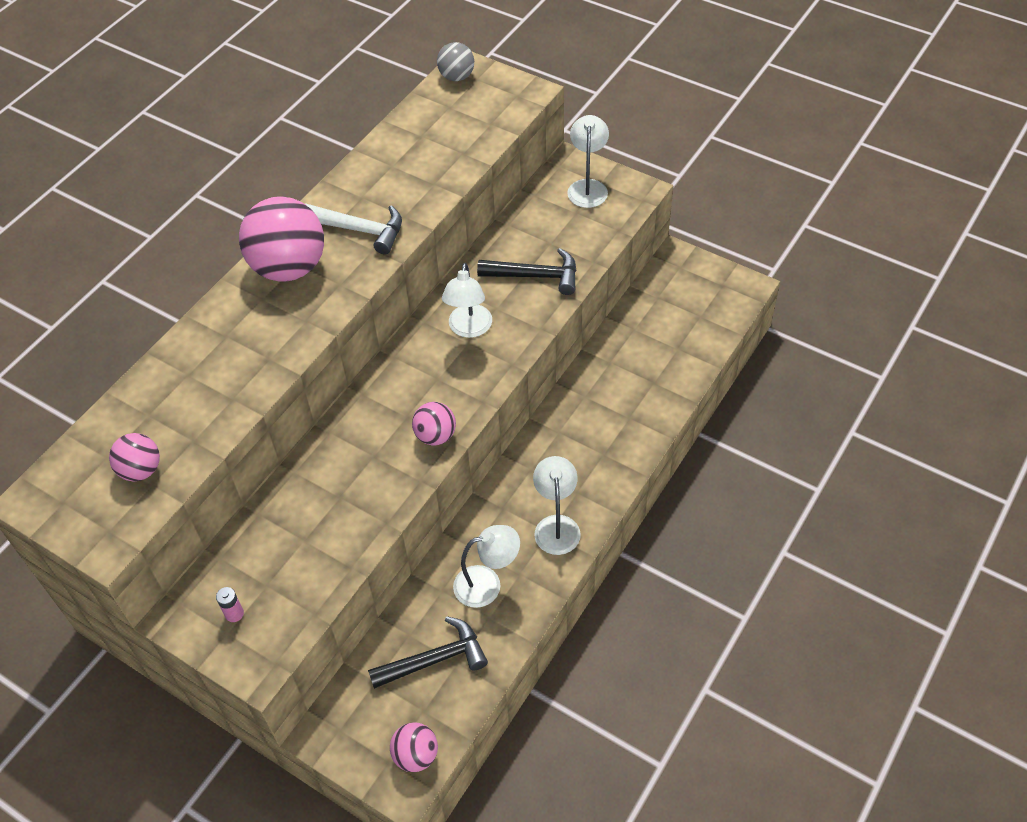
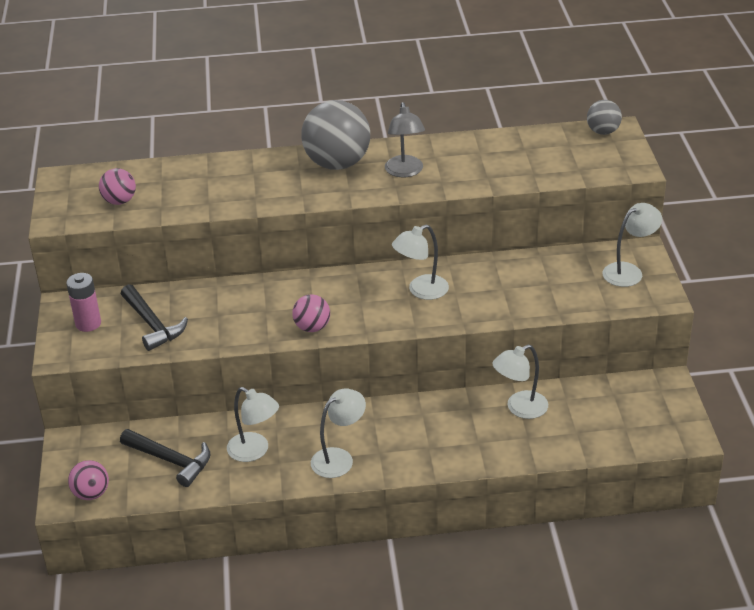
camera: 50 degrees right, 15 degrees down
pink battery [216,587,244,622] -> pink battery [66,273,101,332], size x1.74
pink ball [239,196,324,282] -> grey ball [301,100,370,170]
white hammer [305,203,402,254] -> grey lamp [385,102,425,177]
black hammer [477,248,577,295] -> black hammer moved to [121,284,188,351]
none -> white lamp [492,345,548,419]

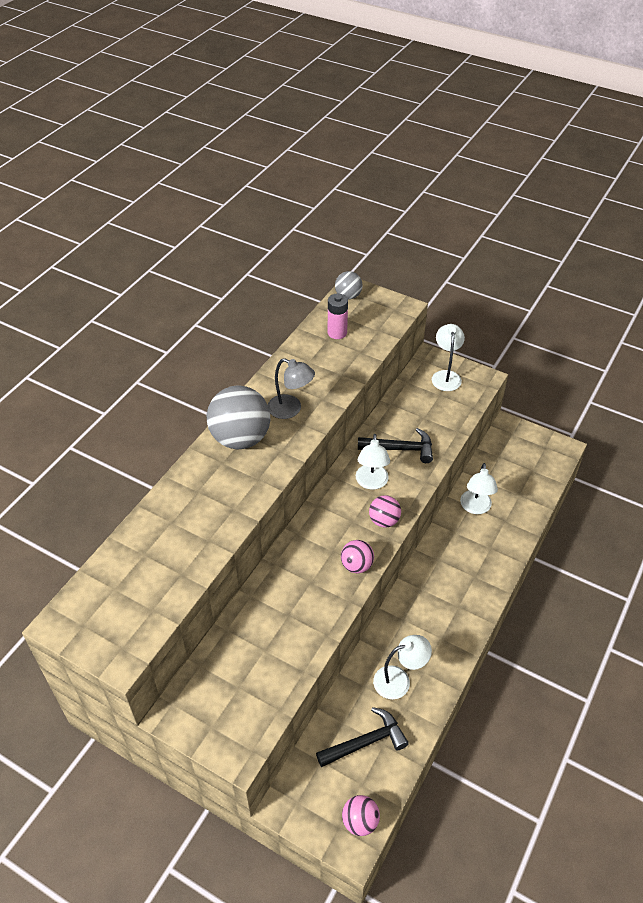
camera: 55 degrees left, 10 degrees up
pink battery [66,273,101,332] -> pink battery moved to [328,293,348,339]
pink ball [99,168,136,205] -> pink ball moved to [369,495,401,528]
black hammer [121,284,188,351] -> black hammer moved to [358,428,433,463]
white lamp [311,388,366,478] -> none

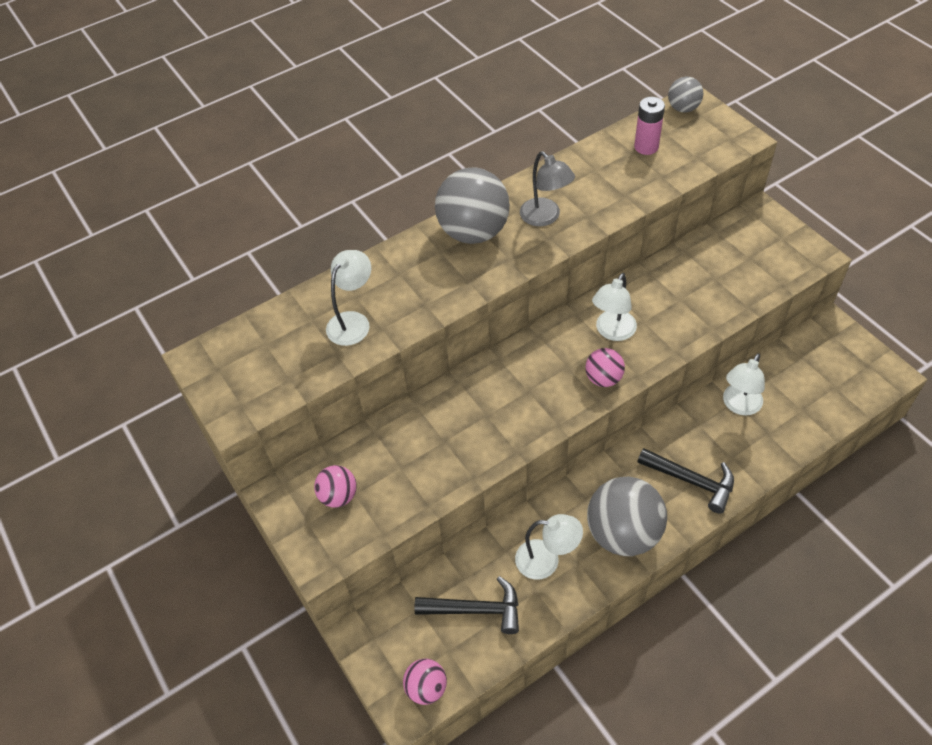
camera: 30 degrees right, 5 degrees up
pink ball [341,540,374,573] -> pink ball moved to [314,465,357,508]
black hammer [358,428,433,463] -> black hammer moved to [637,448,734,514]
white lamp [432,324,465,391] -> white lamp moved to [326,250,371,346]
none -> grey ball [587,477,667,556]

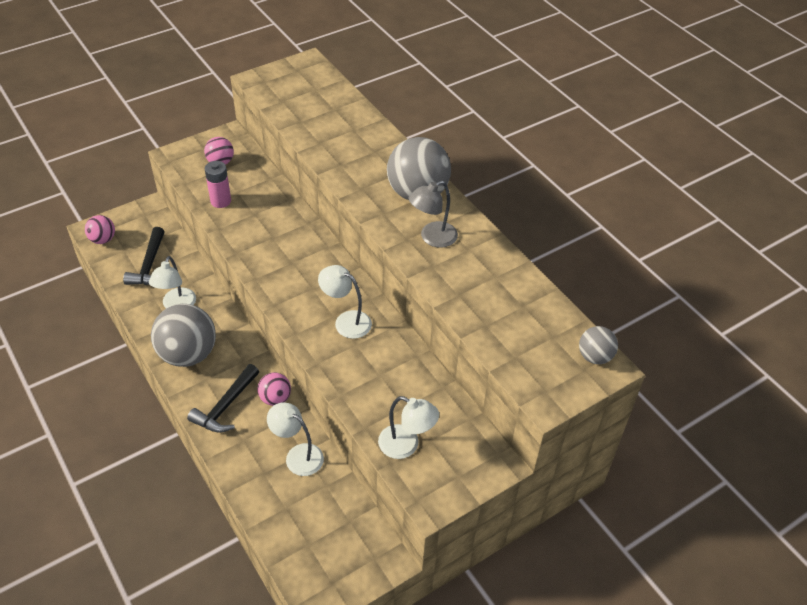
camera: 85 degrees right, 5 degrees down
white lamp [326,250,371,346] -> white lamp moved to [378,396,439,459]
pink ball [585,348,625,387] -> pink ball moved to [258,372,291,406]
pink battery [634,97,665,155] -> pink battery moved to [205,161,231,208]

